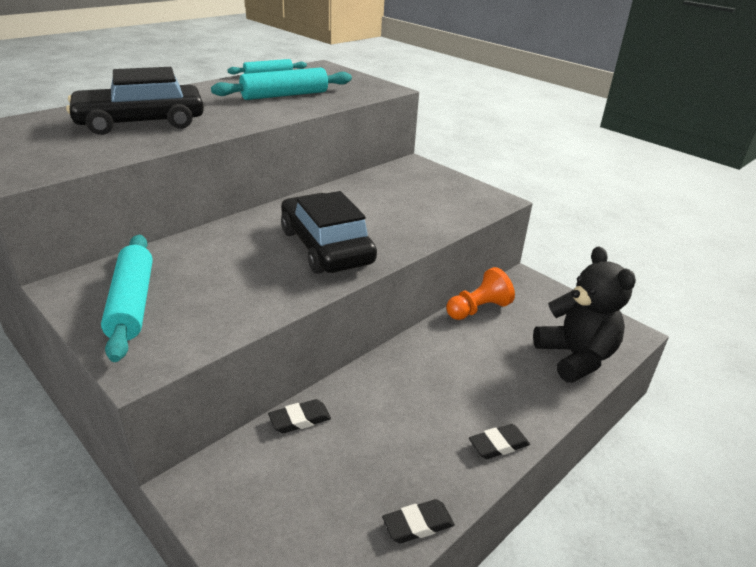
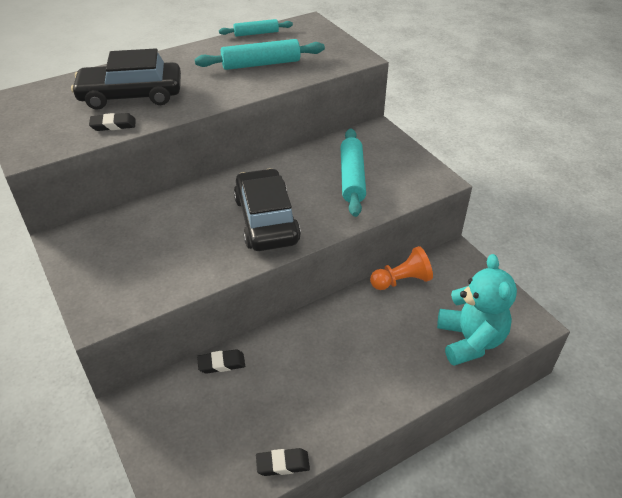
camera: 15 degrees right, 10 degrees up
turquoise rolling pin [101,235,153,362] -> turquoise rolling pin moved to [340,128,366,217]
black eraser [469,424,530,459] -> black eraser moved to [89,113,136,131]
black teddy bear [533,246,636,383] -> turquoise teddy bear [437,254,517,366]

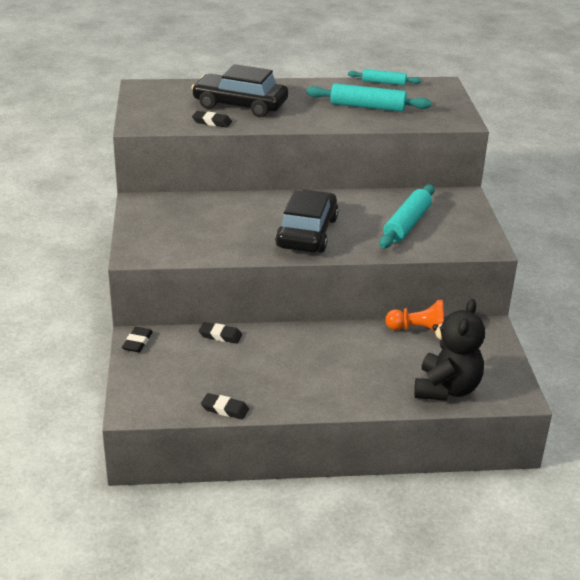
camera: 25 degrees right, 10 degrees down
turquoise teddy bear [437,254,517,366] -> black teddy bear [414,299,485,401]
none -> black eraser [122,327,153,352]

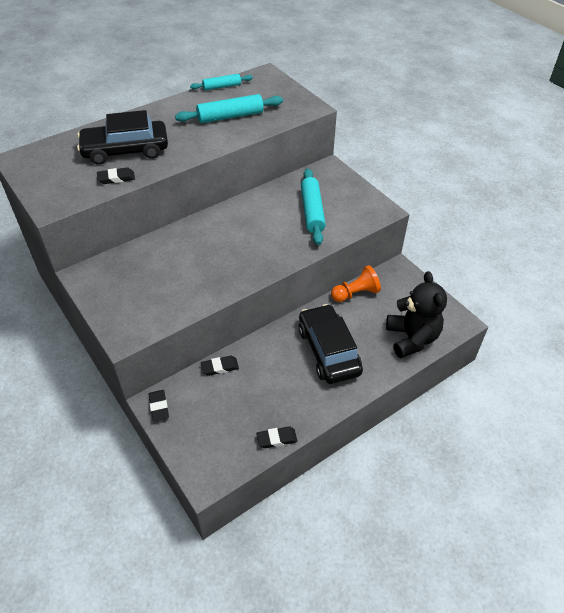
camera: 30 degrees left, 15 degrees up
black car [275,189,338,253] -> black car moved to [298,304,363,384]

